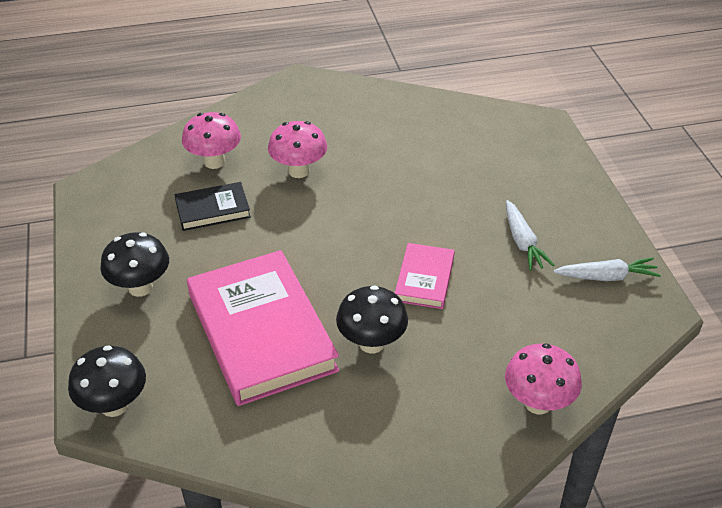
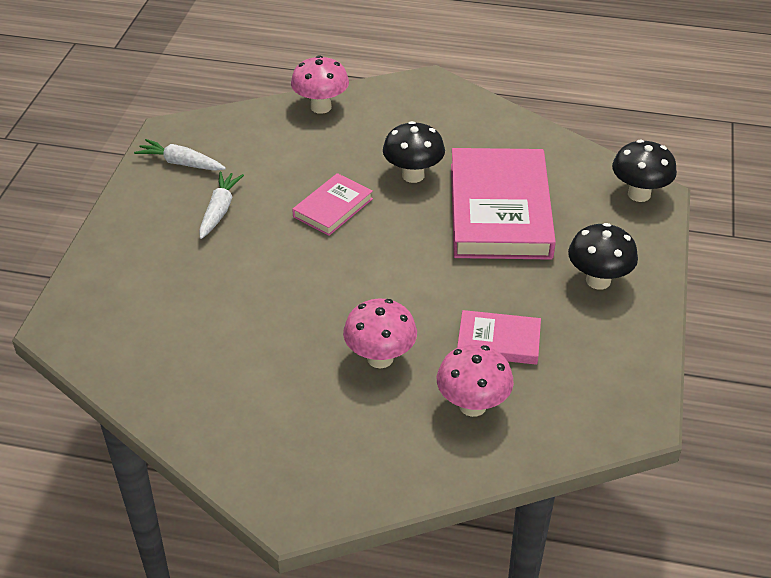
camera: 155 degrees left, 0 degrees up
black book [175,182,251,231] -> pink book [457,310,541,365]

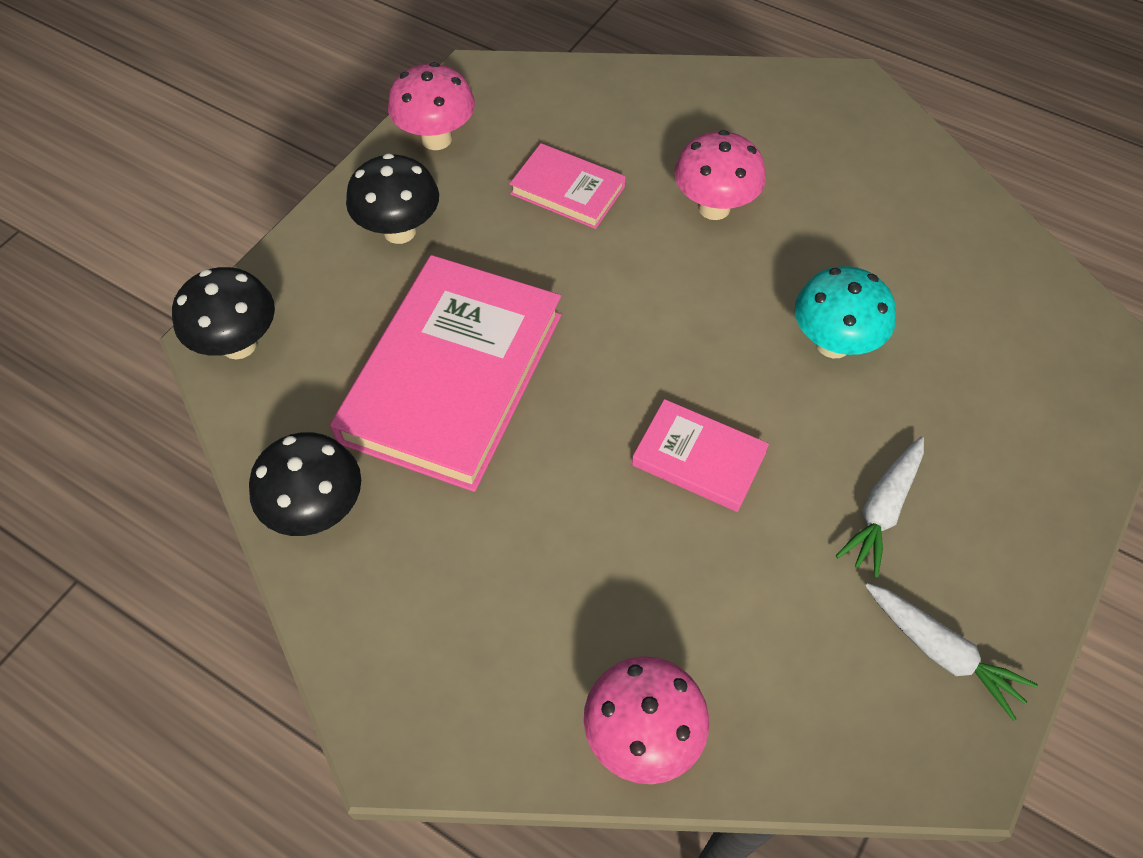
camera: 160 degrees left, 15 degrees up
pink book [292,173,373,236] -> pink book turned 60 degrees clockwise [632,399,769,512]
black mushroom [383,121,445,183] -> black mushroom moved to [249,432,361,536]
pink mushroom [437,344,514,417] -> pink mushroom moved to [388,62,475,150]
none -> turquoise mushroom [795,266,896,358]

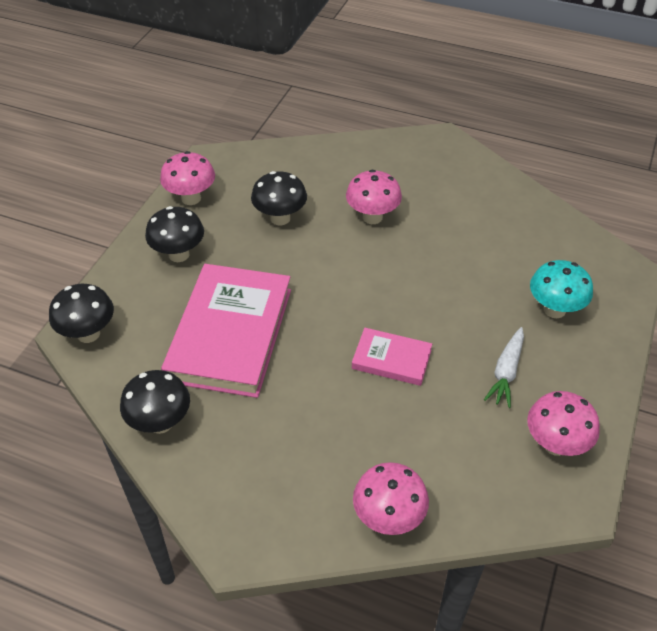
camera: 10 degrees left, 10 degrees down
pink book [510,143,626,229] -> black mushroom [251,171,307,225]
turquoise mushroom [795,266,896,358] -> turquoise mushroom moved to [530,260,593,318]
white carrot [865,583,1038,721] -> pink mushroom [527,391,600,456]

